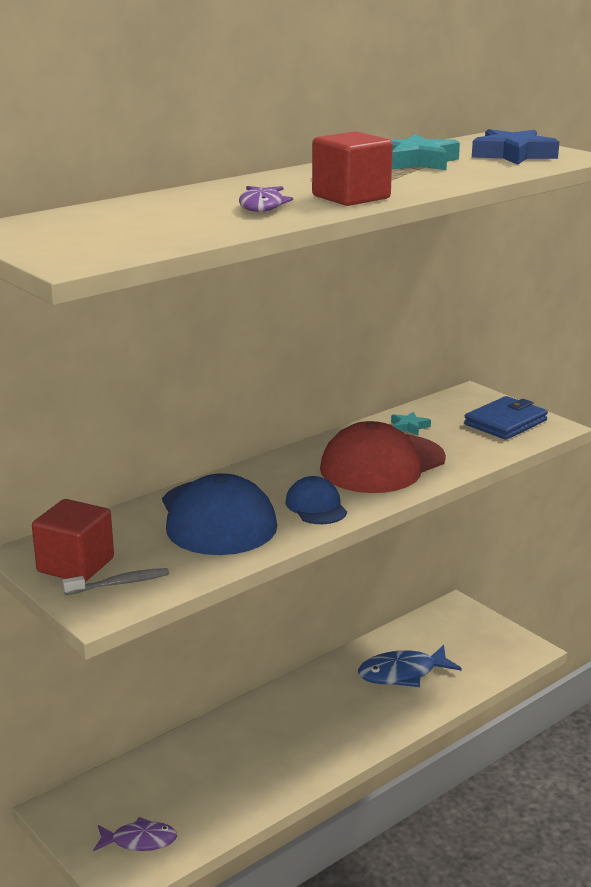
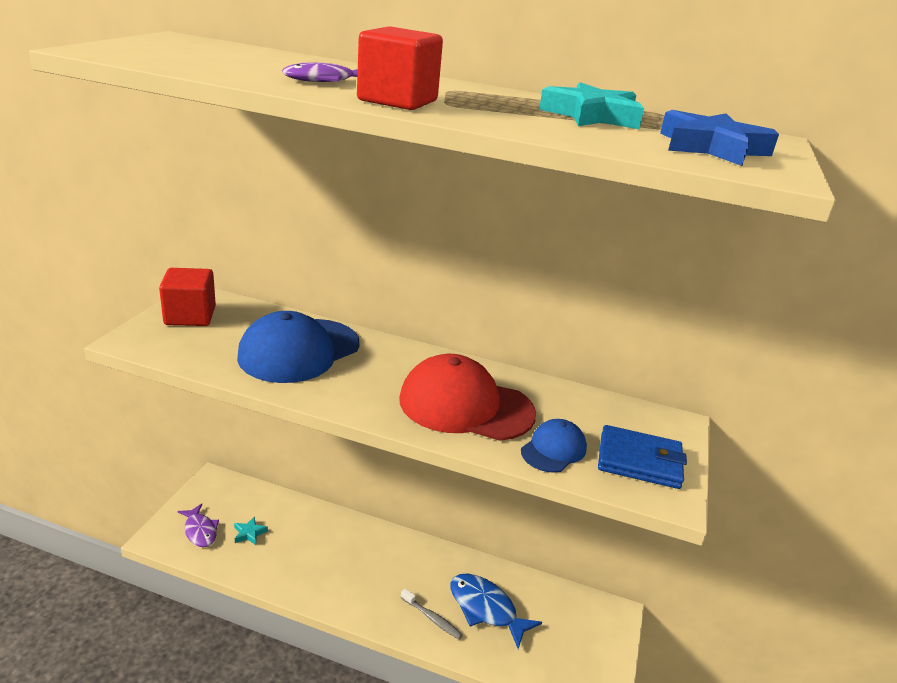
camera: 55 degrees right, 5 degrees up
grey toothbrush [63,568,169,595] -> grey toothbrush moved to [400,588,463,640]
blue cap [285,476,347,524] -> blue cap moved to [521,419,587,473]
turquoise star [391,411,431,436] -> turquoise star moved to [234,516,268,545]

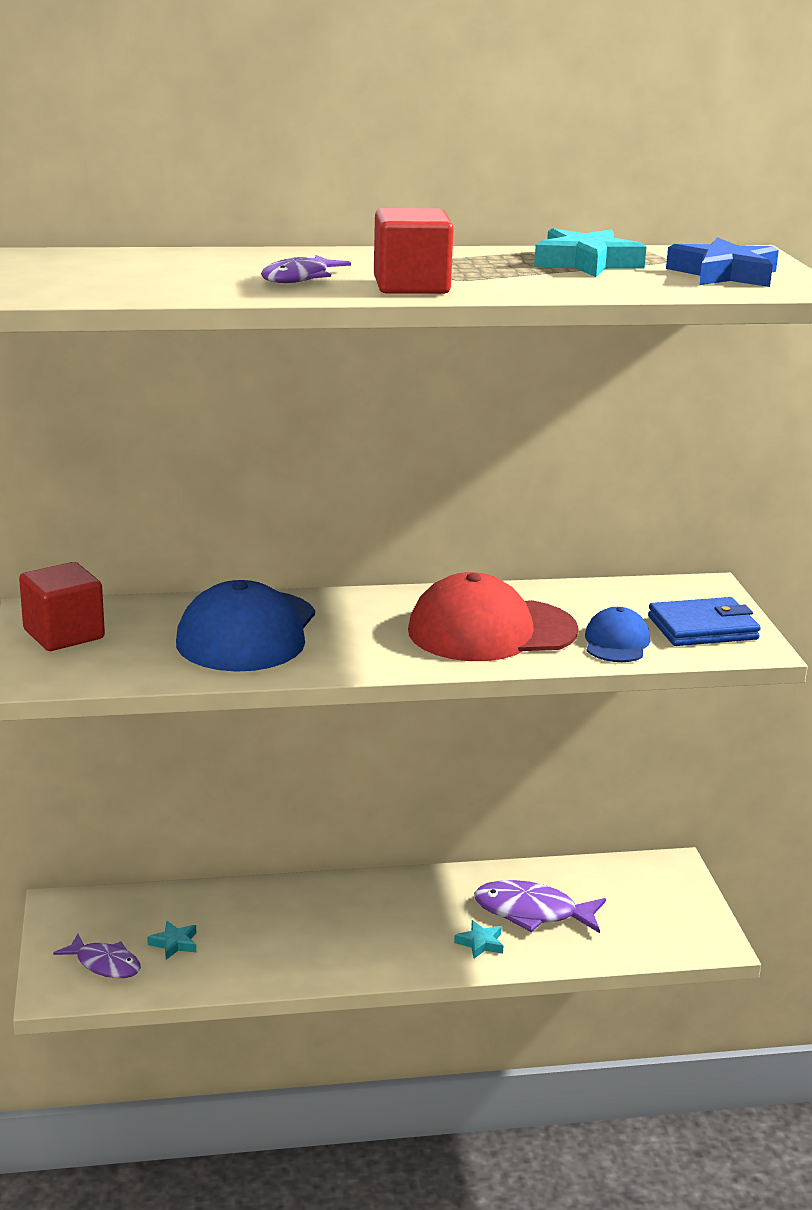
camera: 25 degrees left, 5 degrees down
grey toothbrush [400,588,463,640] -> turquoise star [454,920,503,959]
blue fish [450,574,542,649] -> purple fish [474,880,606,933]

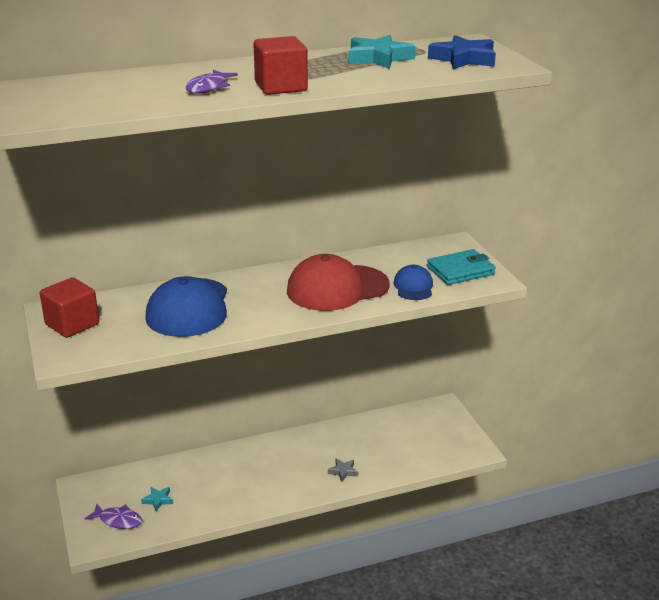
camera: 10 degrees left, 5 degrees up
turquoise star [454,920,503,959] -> grey star [328,458,358,482]
purple fish [474,880,606,933] -> none
blue wallet [648,597,761,646] -> turquoise wallet [427,249,496,285]

